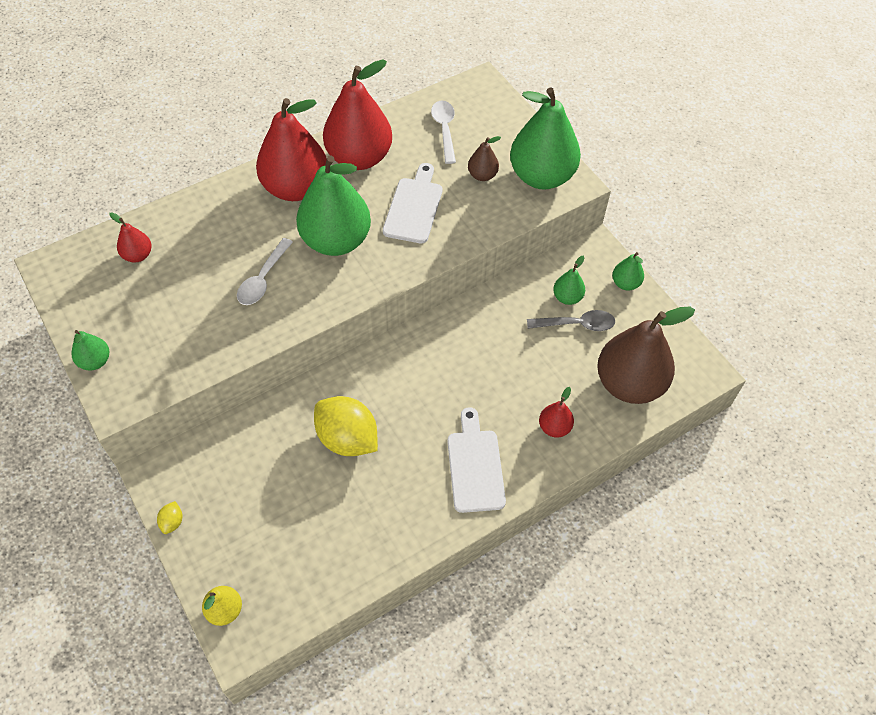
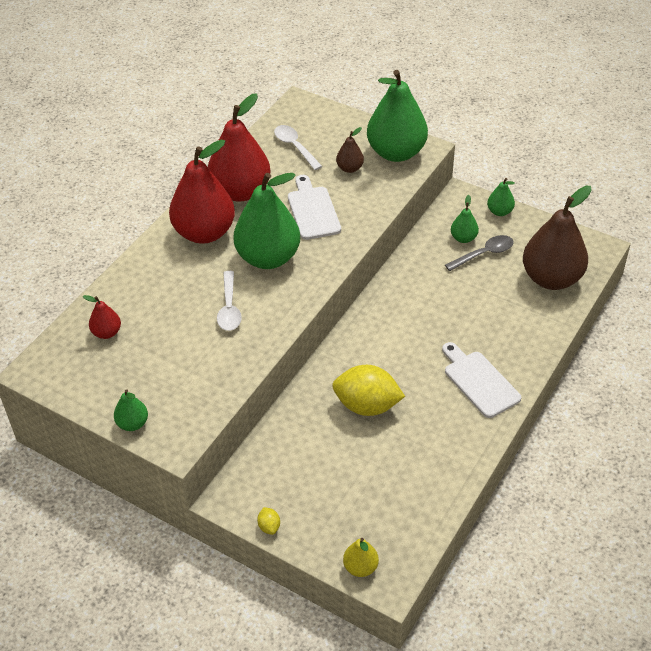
camera: 25 degrees left, 10 degrees down
red pear [539,387,574,437] -> none

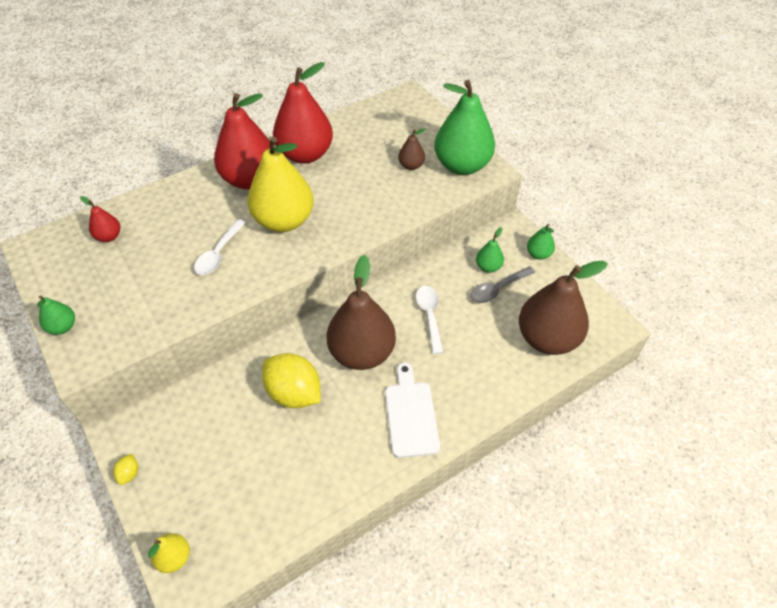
camera: 25 degrees right, 5 degrees up
green pear [233,173,300,269] -> yellow pear [248,136,314,232]
white spoon [274,125,322,170] -> white spoon moved to [416,286,444,354]
white cutting board [288,175,341,240] -> none
grey spoon [445,235,513,271] -> grey spoon turned 150 degrees clockwise [470,266,535,303]
none -> brown pear [327,255,396,370]

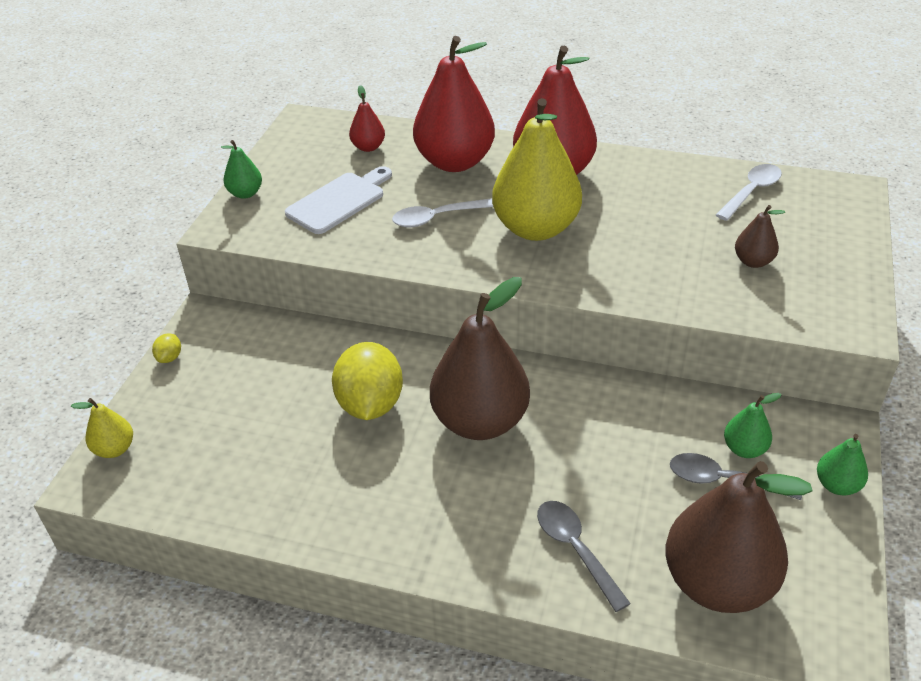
camera: 50 degrees right, 10 degrees down
yellow lemon [113,454,138,485] -> yellow lemon turned 45 degrees counterclockwise [152,334,181,363]
red pear [273,62,333,164] -> red pear moved to [413,36,495,172]
white cutting board [385,362,440,458] -> white cutting board moved to [285,166,392,234]
white spoon [416,286,444,354] -> white spoon moved to [716,164,782,221]
green pear [434,80,495,175] -> none
none -> grey spoon [537,501,631,612]

